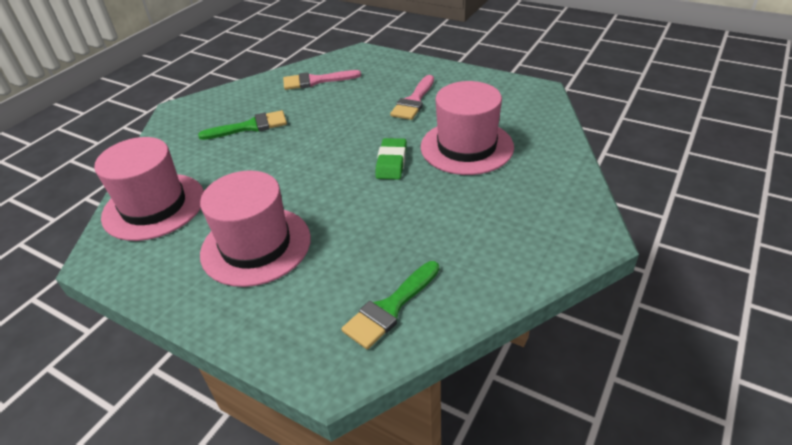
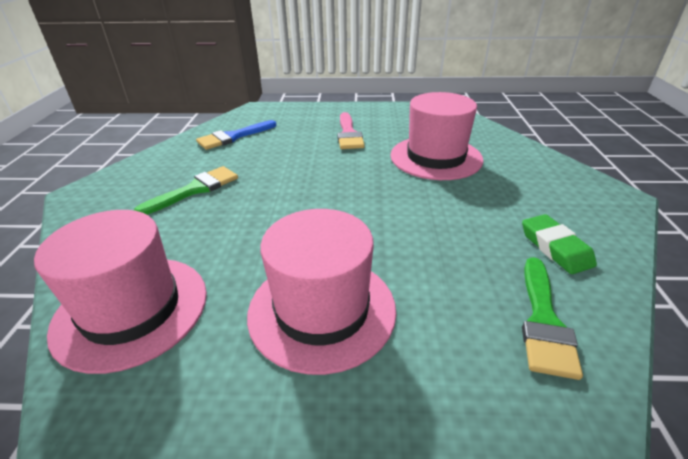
camera: 30 degrees left, 5 degrees down
pink brush [283,70,361,90] -> blue brush [196,120,276,150]
green eraser [375,138,407,180] -> green eraser moved to [522,214,597,274]

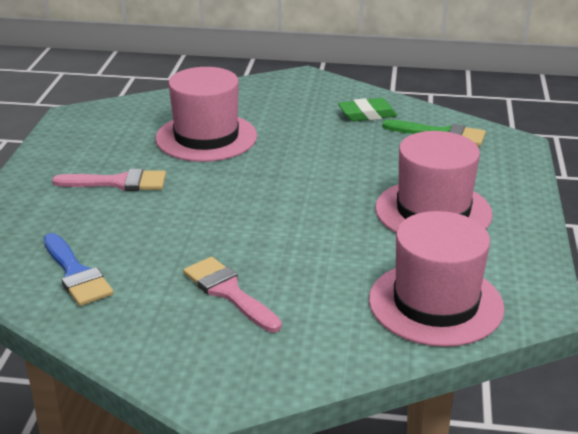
camera: 85 degrees left, 5 degrees down
green brush [134,166,238,215] -> pink brush [183,257,282,332]

